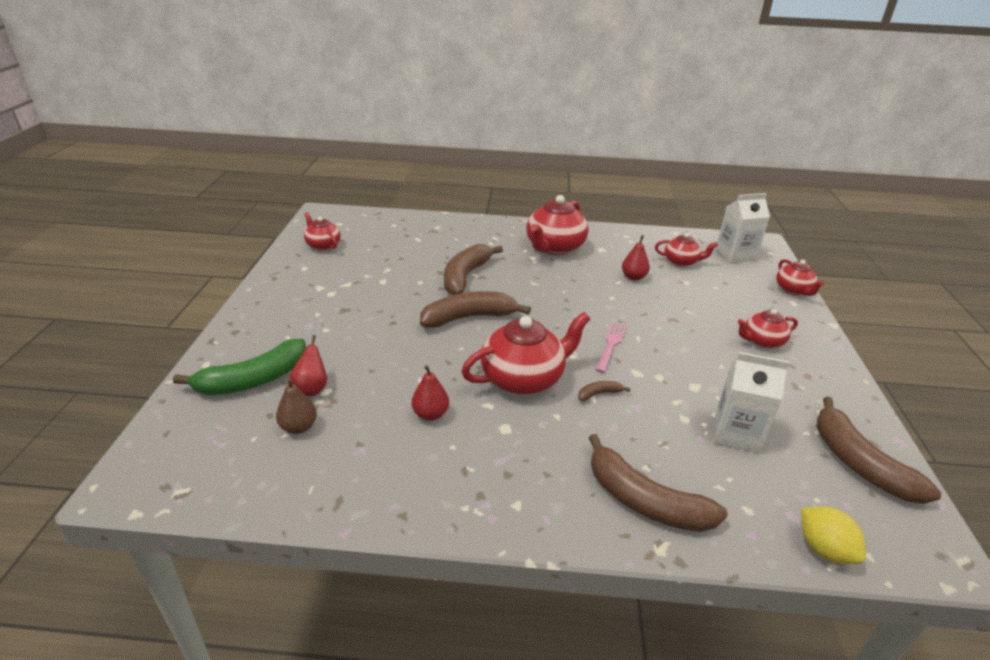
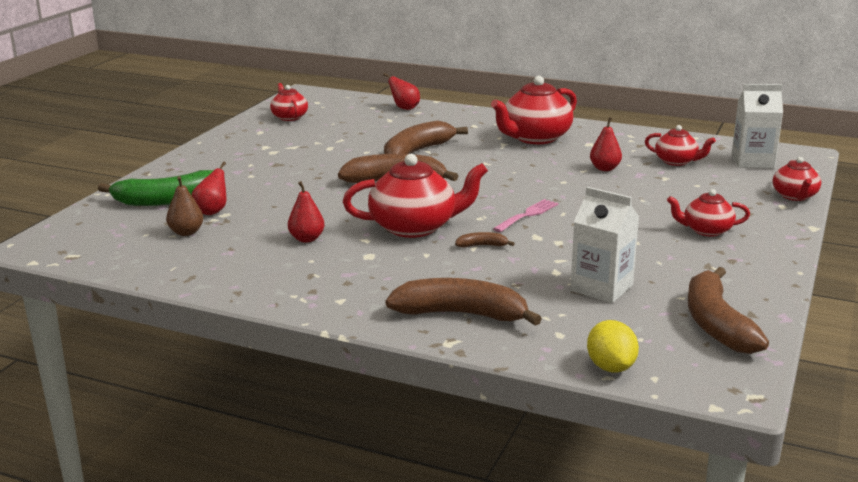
camera: 20 degrees right, 10 degrees down
brown banana [589,434,728,532] -> brown banana turned 135 degrees clockwise [385,278,542,326]
none -> red pear [383,73,420,110]

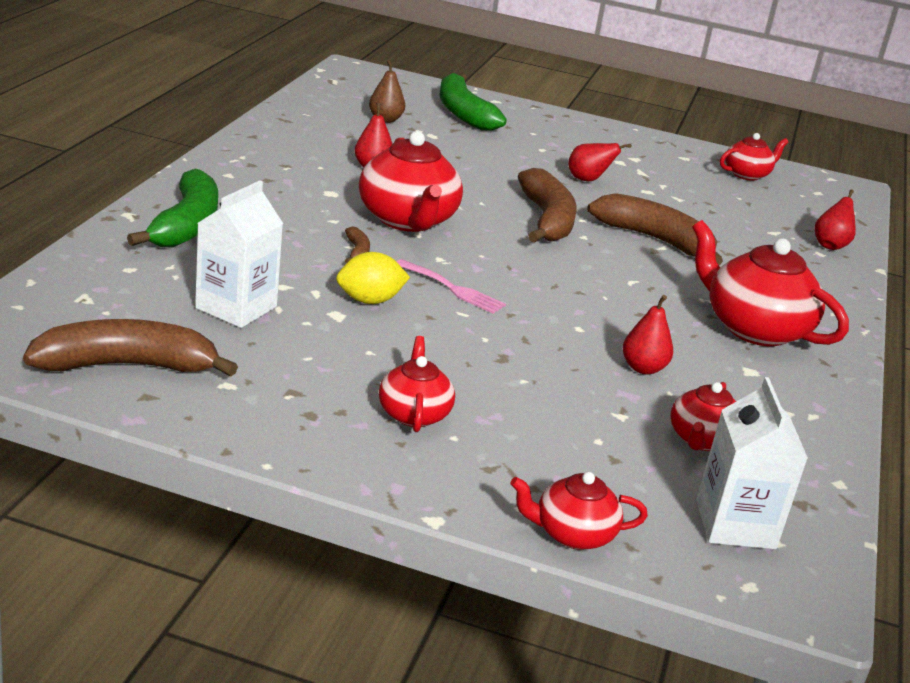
camera: 80 degrees right, 5 degrees up
red pear [192,162,226,215] -> red pear moved to [568,143,631,181]
brown banana [385,278,542,326] -> green banana [127,169,218,247]
yellow lemon [587,320,639,372] -> yellow lemon moved to [336,252,410,304]

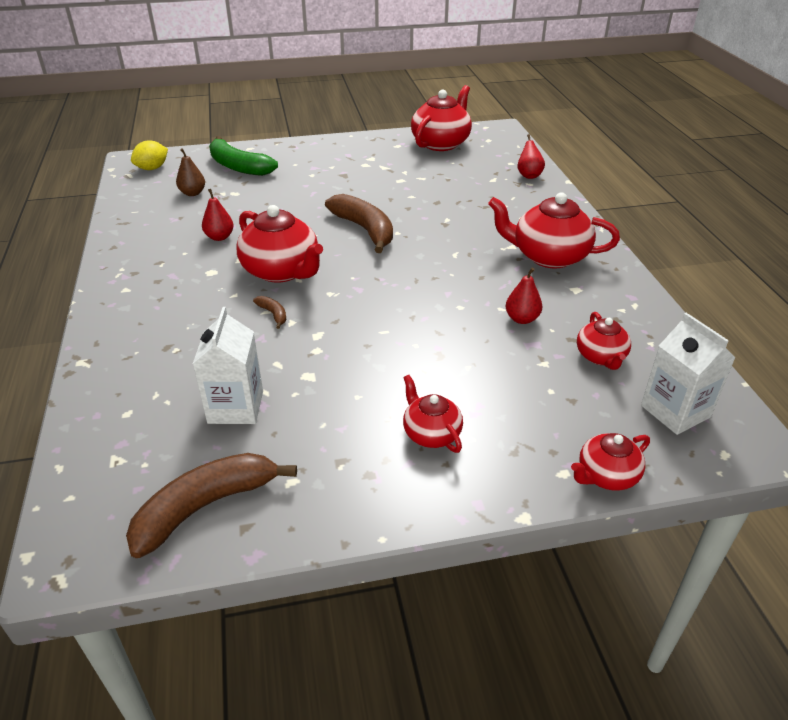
camera: 25 degrees left, 10 degrees up
green banana [127,169,218,247] -> none
yellow lemon [336,252,410,304] -> yellow lemon moved to [131,140,168,170]
pink fork [397,259,506,314] -> none
red pear [568,143,631,181] -> none
brown banana [587,193,723,265] -> none
red teapot [720,133,788,181] -> red teapot [411,85,472,151], size x1.77

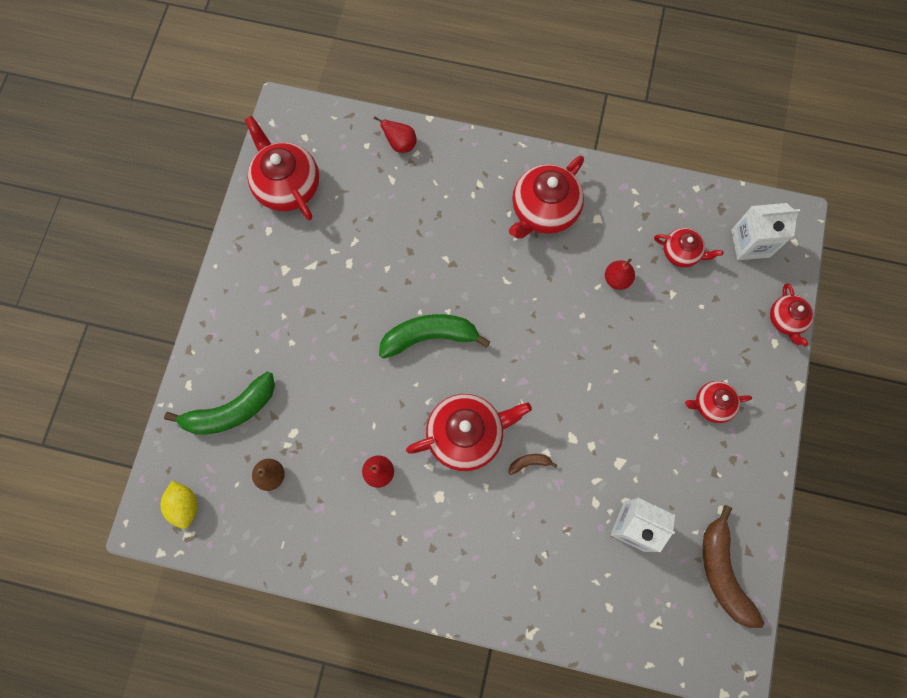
camera: 65 degrees left, 35 degrees up
brown banana [325,194,393,253] -> green banana [379,314,490,359]

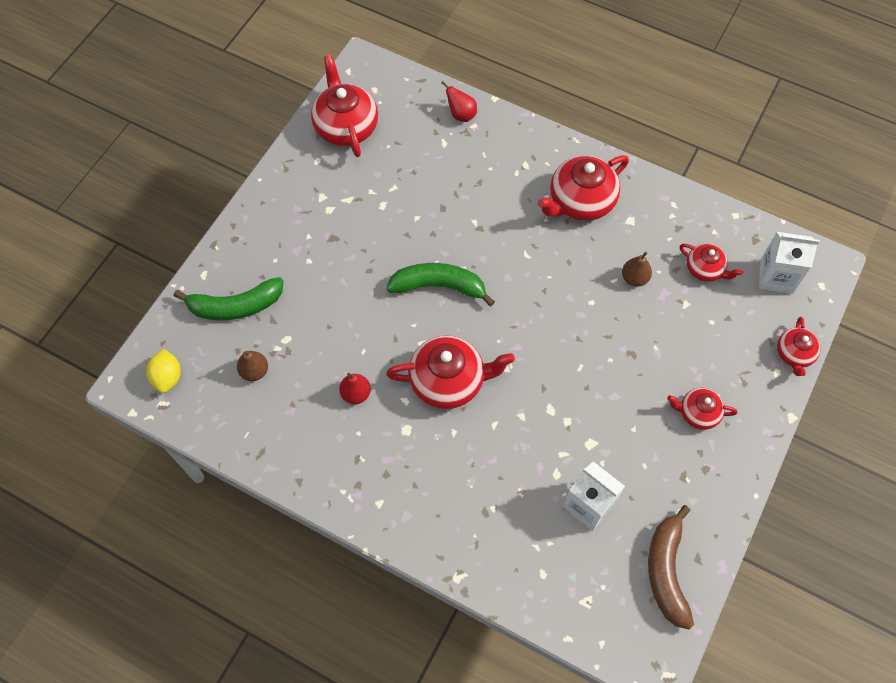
camera: 15 degrees right, 10 degrees down
brown banana [509,454,558,475] -> none
red pear [605,258,635,290] -> brown pear [622,252,652,287]

